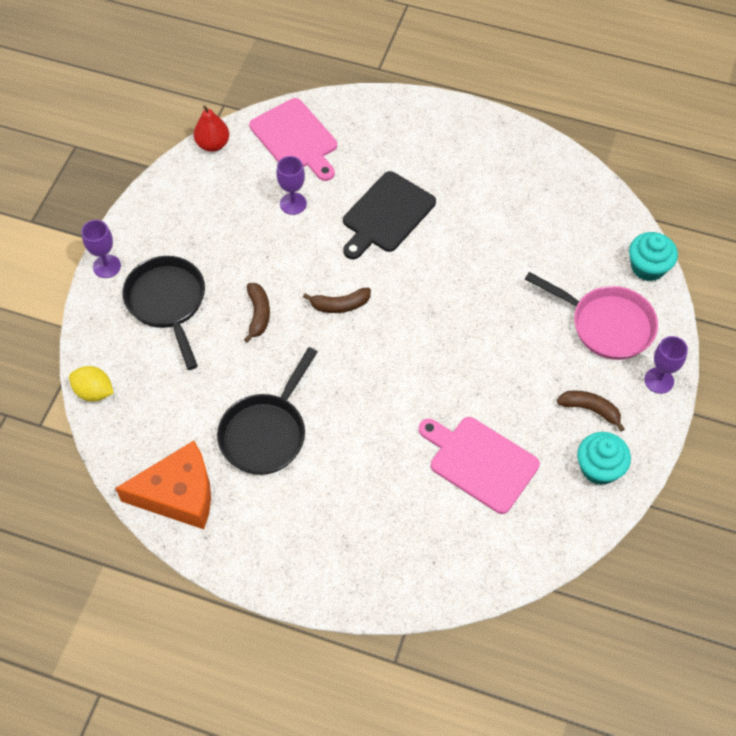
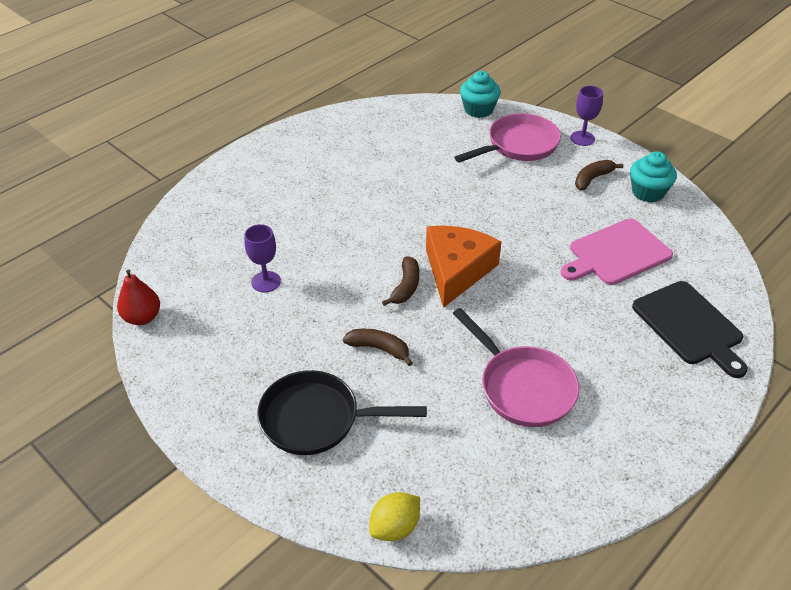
camera: 65 degrees left, 15 degrees down
purple goblet [81,220,121,278] -> none
orange cheese [115,441,211,529] -> orange cheese moved to [426,225,502,308]
black pan [217,347,317,475] -> pink pan [452,308,579,427]
pink cutting board [249,98,337,181] -> none
black cutting board [343,171,436,259] -> black cutting board moved to [632,281,748,378]

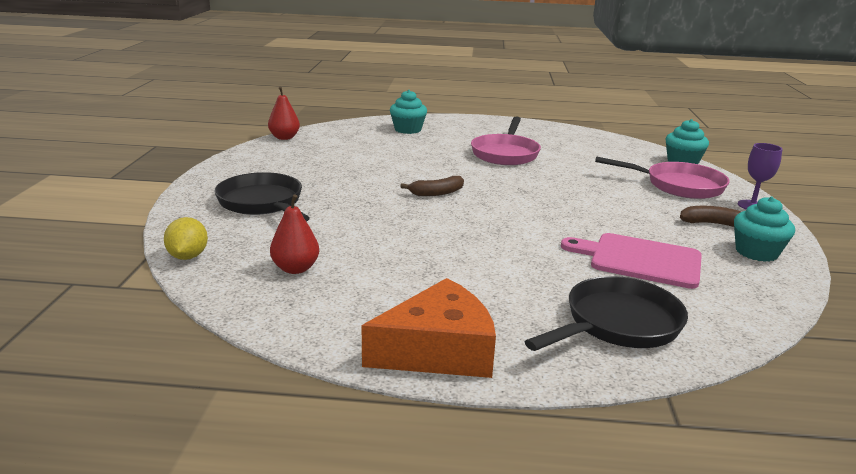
camera: 50 degrees right, 20 degrees down
purple goblet [244,224,281,292] -> none
brown banana [343,329,413,366] -> none
yellow lemon [369,492,420,541] -> yellow lemon turned 75 degrees clockwise [164,217,208,260]
orange cheese [426,225,502,308] -> orange cheese moved to [362,278,496,378]
pink pan [452,308,579,427] -> pink pan moved to [471,117,541,165]
black cutting board [632,281,748,378] -> black pan [525,276,688,351]
none -> red pear [270,194,319,274]
none -> turquoise cupcake [390,90,427,134]

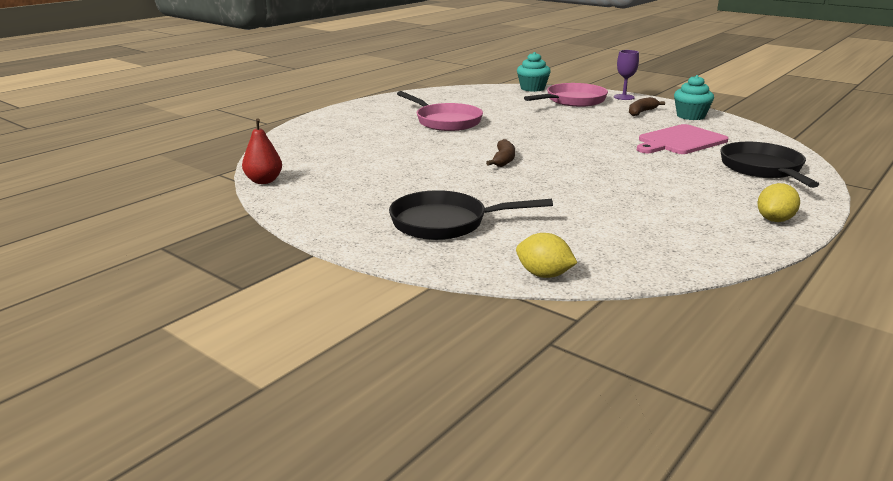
camera: 55 degrees left, 0 degrees up
red pear [270,194,319,274] -> none
orange cheese [362,278,496,378] -> yellow lemon [757,183,800,222]
turquoise cupcake [390,90,427,134] -> none

